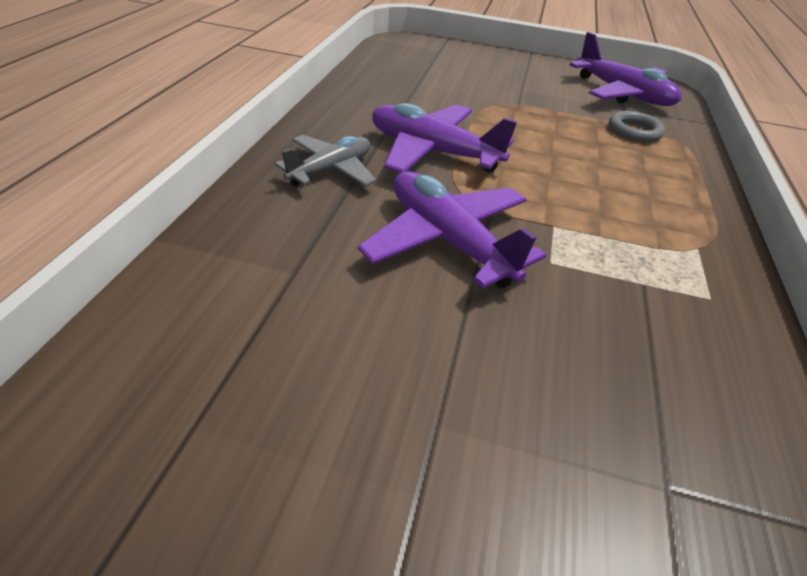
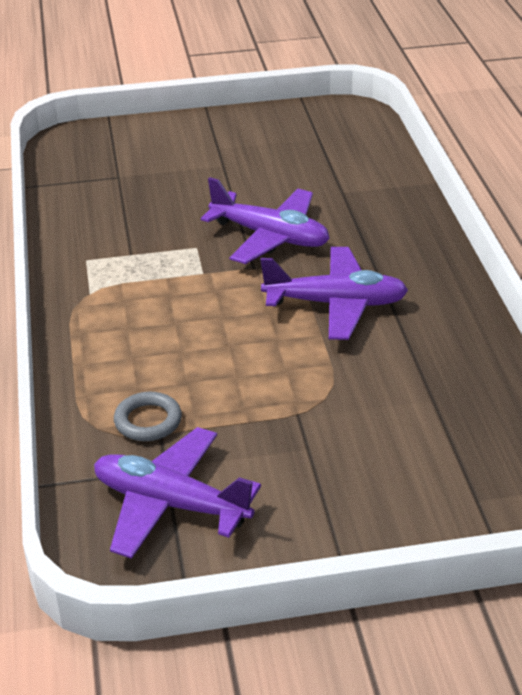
camera: 160 degrees right, 5 degrees down
grey plane [275,135,377,187] -> none

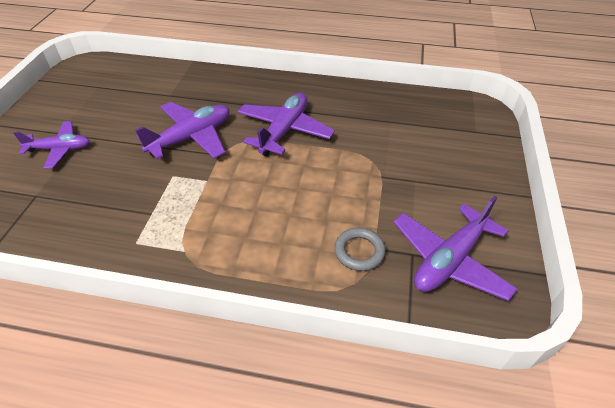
camera: 70 degrees left, 10 degrees up
none -> purple plane [13,121,90,169]

